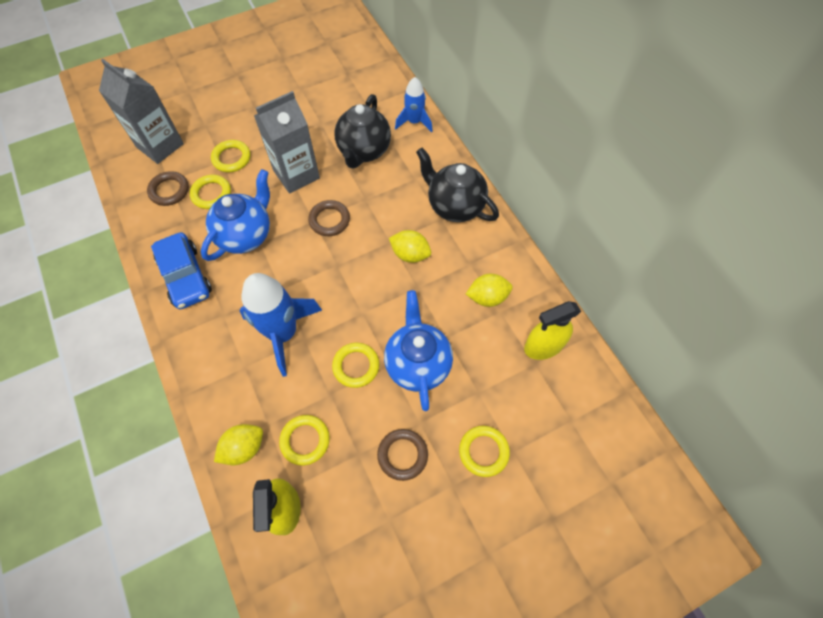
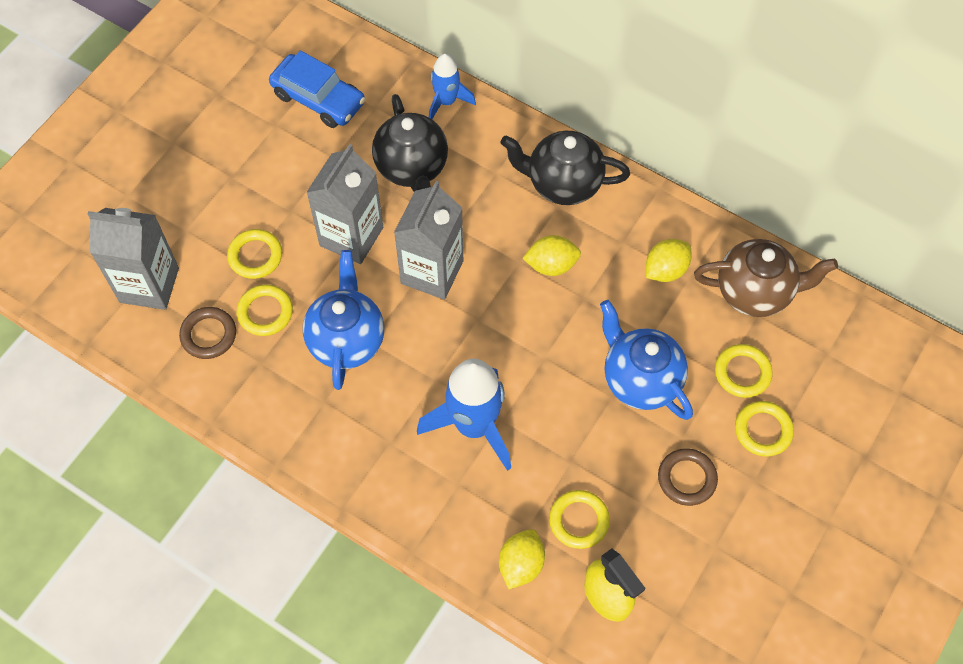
camera: 30 degrees left, 0 degrees up
blue car [151,232,212,309] -> blue car moved to [269,51,365,128]
brown ring [308,200,350,236] -> grey carton [394,181,463,300]
yellow ring [332,343,379,388] -> yellow ring moved to [715,344,773,398]
yellow spray bottle [524,301,581,360] -> brown teapot [694,239,838,317]

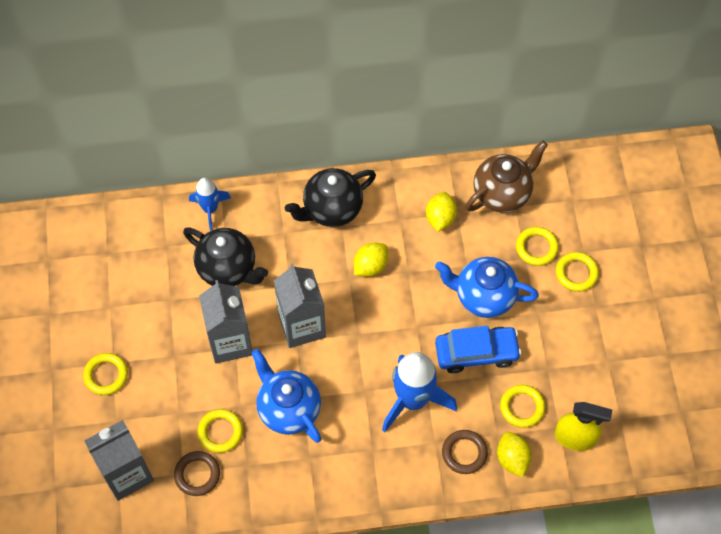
camera: 40 degrees left, 0 degrees up
yellow ring [227,229,282,279] -> yellow ring moved to [83,353,128,395]
blue car [269,51,365,128] -> blue car moved to [435,326,522,373]
brown ring [658,448,718,506] -> brown ring moved to [442,430,488,474]

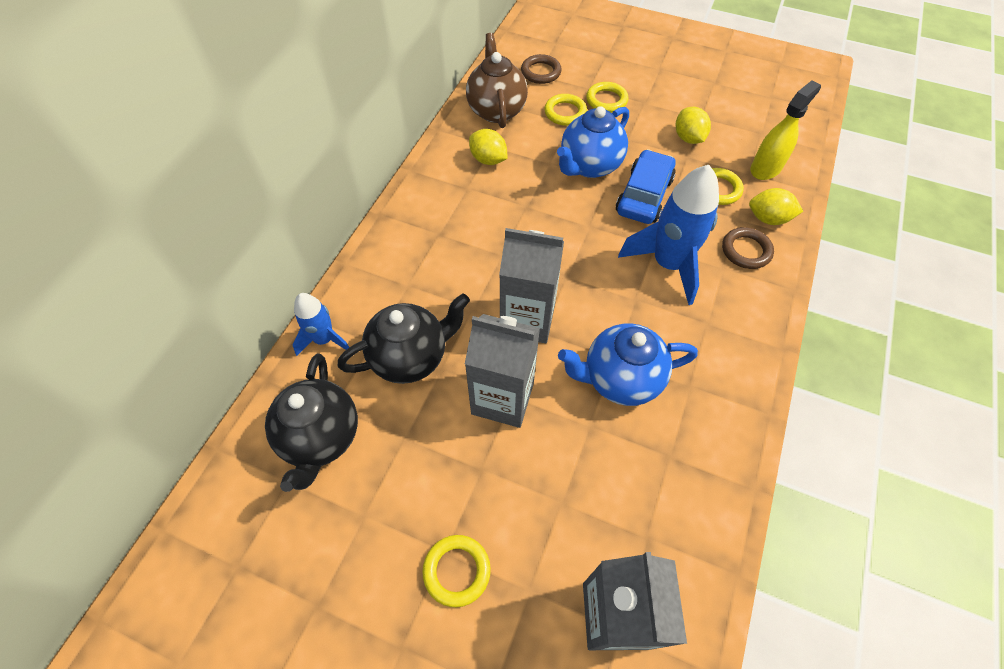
camera: 60 degrees left, 5 degrees down
brown ring [174,451,220,496] -> brown ring moved to [521,54,562,84]
yellow ring [197,409,243,453] -> none
black teapot [285,168,376,227] -> black teapot moved to [265,353,358,492]
yellow lemon [354,243,388,277] -> yellow lemon moved to [676,107,711,144]

